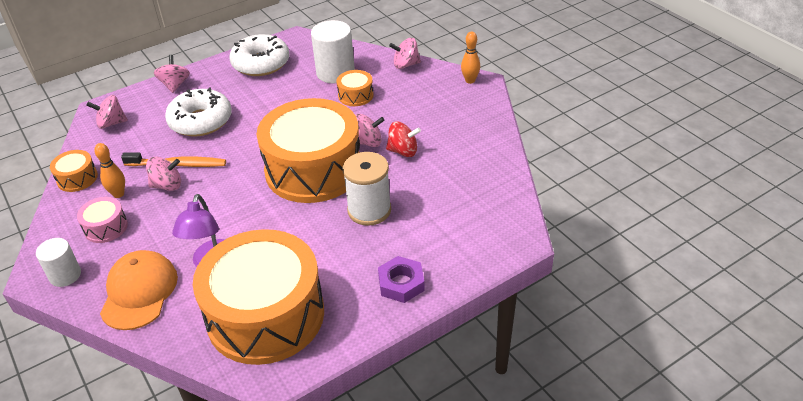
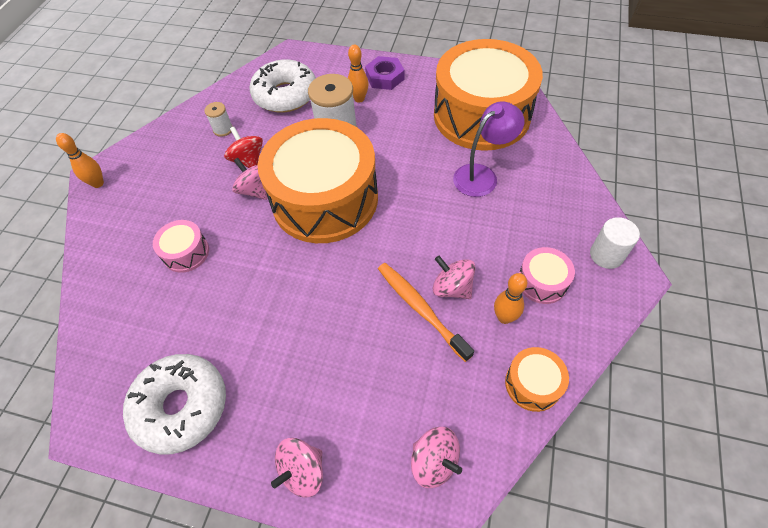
camera: 130 degrees left, 15 degrees up
orange cap [100,250,178,330] -> none
white donut [165,87,232,137] -> white donut moved to [250,60,316,112]
white cylinder [311,20,355,83] -> none
orange drum [337,70,374,106] -> pink drum [153,220,209,273]
pink spinning top [389,38,421,69] -> none
none -> white spool [204,102,233,137]
none -> orange bowling pin [348,45,369,103]

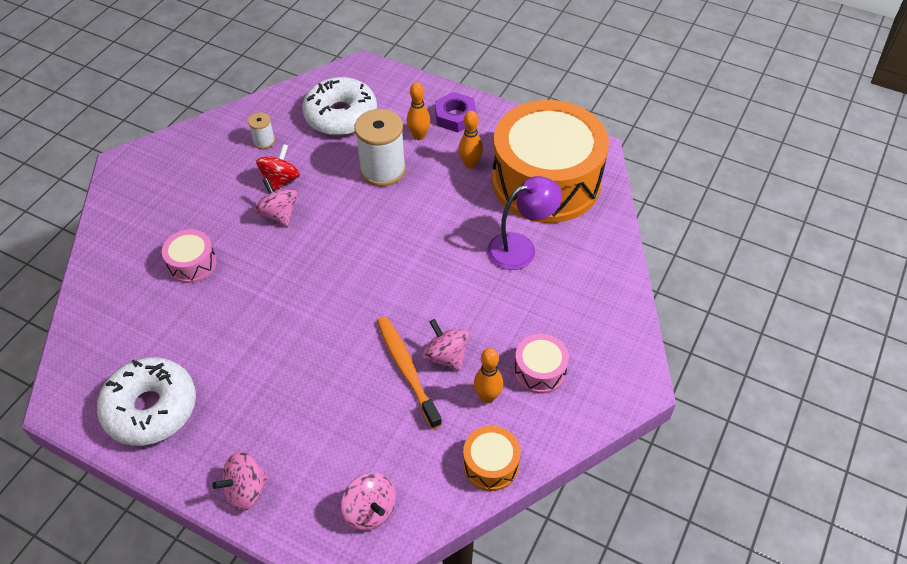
camera: 10 degrees right, 5 degrees down
orange bowling pin [56,133,104,188] -> orange bowling pin moved to [459,111,483,169]
red spinning top [224,127,263,168] -> red spinning top turned 45 degrees clockwise [256,144,300,191]
orange drum [258,118,378,243] -> none
white cylinder [590,217,640,269] -> none

